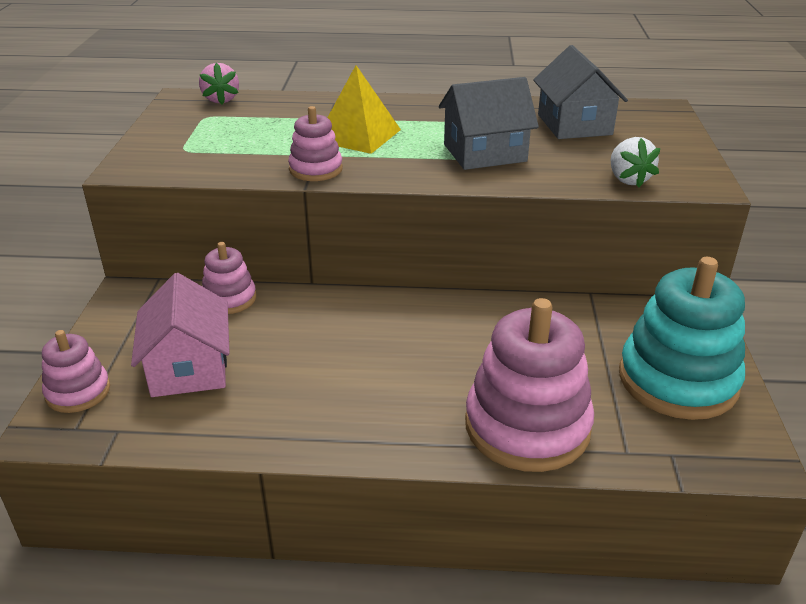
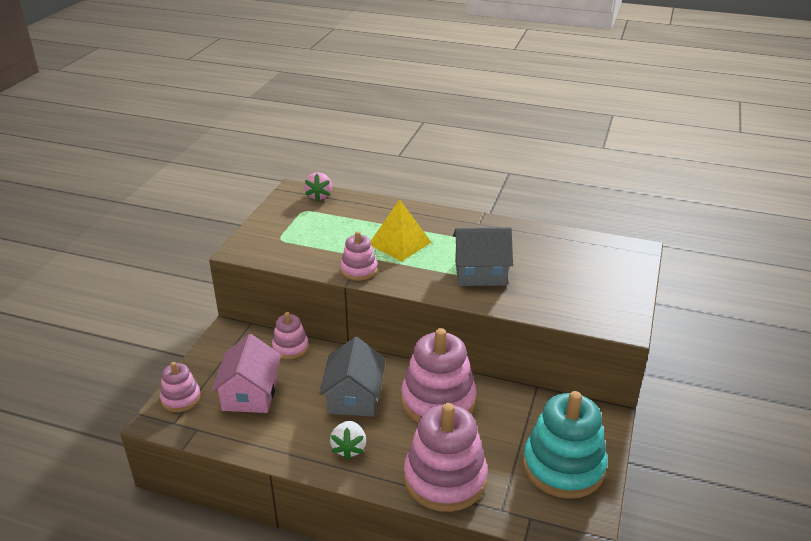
camera: 15 degrees right, 0 degrees up
grey house [533,45,628,139] -> grey house moved to [319,337,385,417]
white strawberry [611,137,660,188] -> white strawberry moved to [330,421,366,460]
none -> pink stacking toy [401,328,477,423]

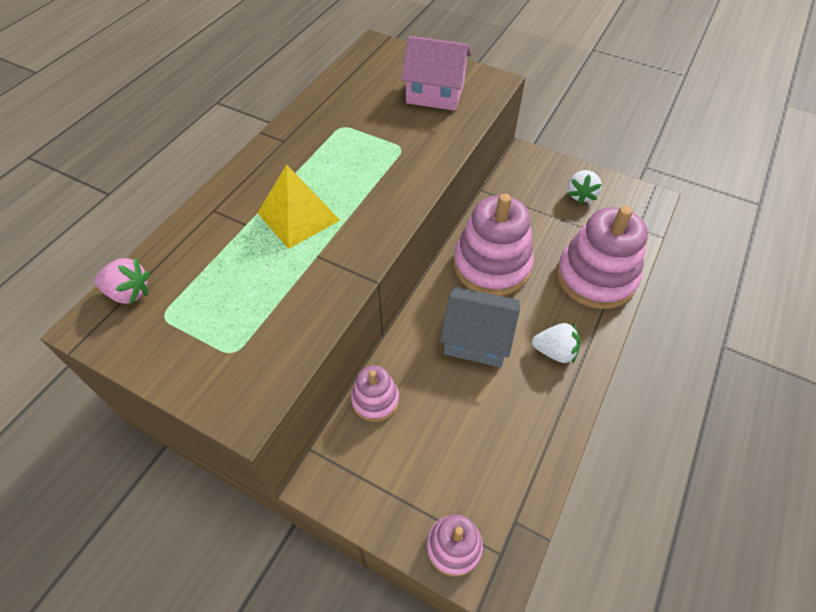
camera: 80 degrees left, 20 degrees up
pink house [211,334,281,413] -> pink house moved to [401,36,471,111]
pink stacking toy [341,231,377,280] -> none
grey house [453,227,513,286] -> none
turquoise stacking toy [523,391,608,499] -> white strawberry [568,170,602,204]

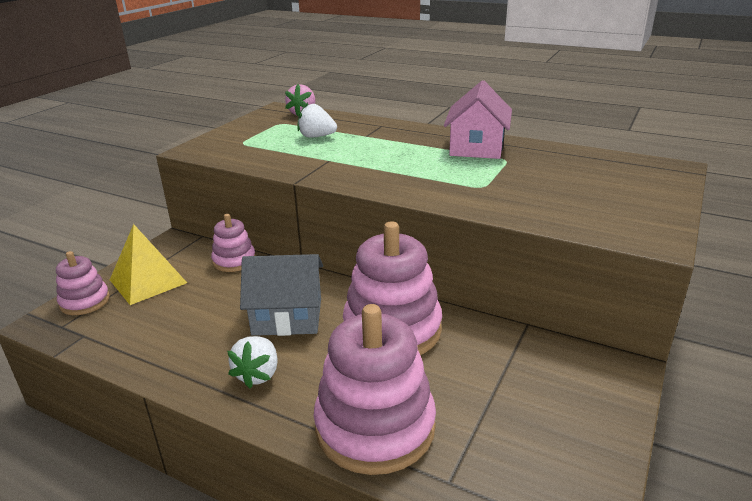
camera: 90 degrees right, 25 degrees down
yellow pyramid [258,164,340,249] -> yellow pyramid moved to [110,224,187,305]
pink house [401,36,471,111] -> pink house moved to [444,80,512,159]
grey house [440,287,520,367] -> grey house turned 75 degrees clockwise [240,254,323,336]
white strawberry [568,170,602,204] -> white strawberry moved to [297,103,337,138]

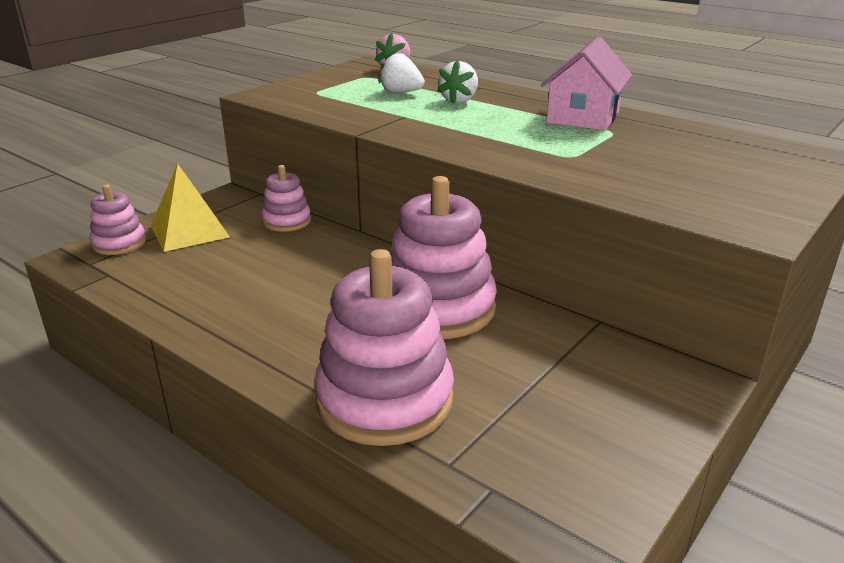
camera: 10 degrees right, 0 degrees up
white strawberry [227,336,278,388] -> white strawberry moved to [437,60,478,104]
grey house [240,254,323,336] -> none

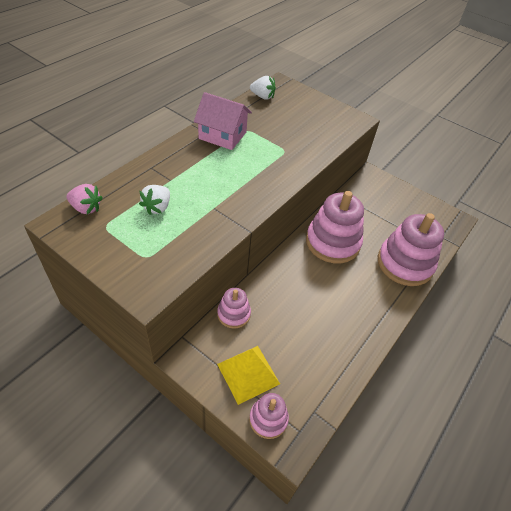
camera: 95 degrees left, 20 degrees up
white strawberry [437,60,478,104] -> white strawberry moved to [250,76,276,100]

